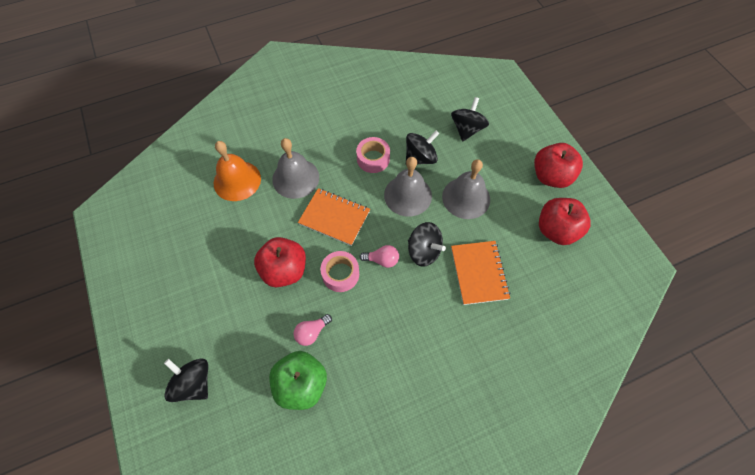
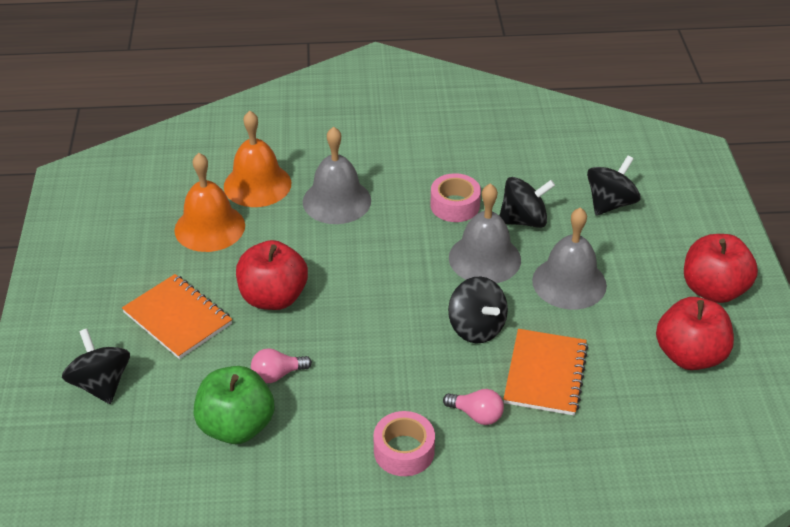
camera: 20 degrees right, 20 degrees down
orange notebook [298,188,370,246] -> orange notebook moved to [122,274,232,359]
pink tape [320,251,359,292] -> pink tape moved to [374,411,435,476]
pink light bulb [360,245,399,268] -> pink light bulb moved to [443,389,504,425]
none -> orange bell [174,153,245,252]

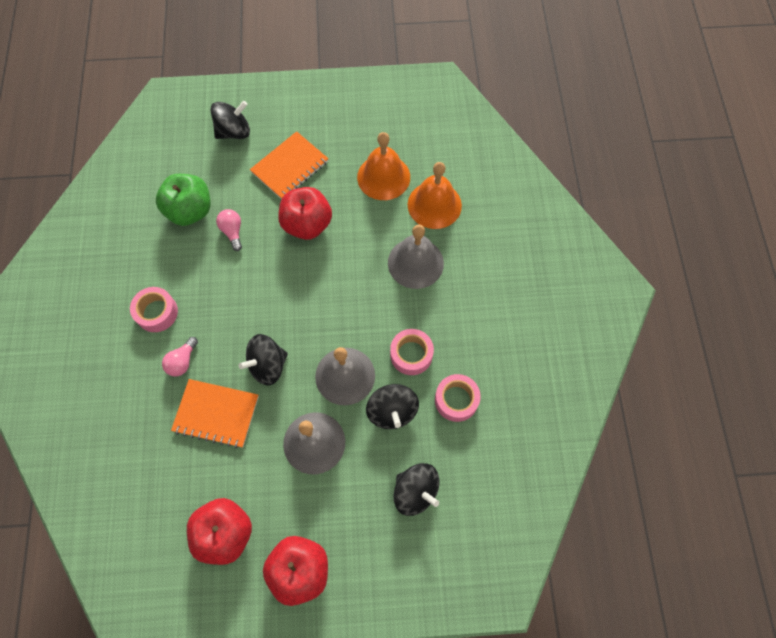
camera: 90 degrees right, 25 degrees up
none -> pink tape [435,374,481,422]

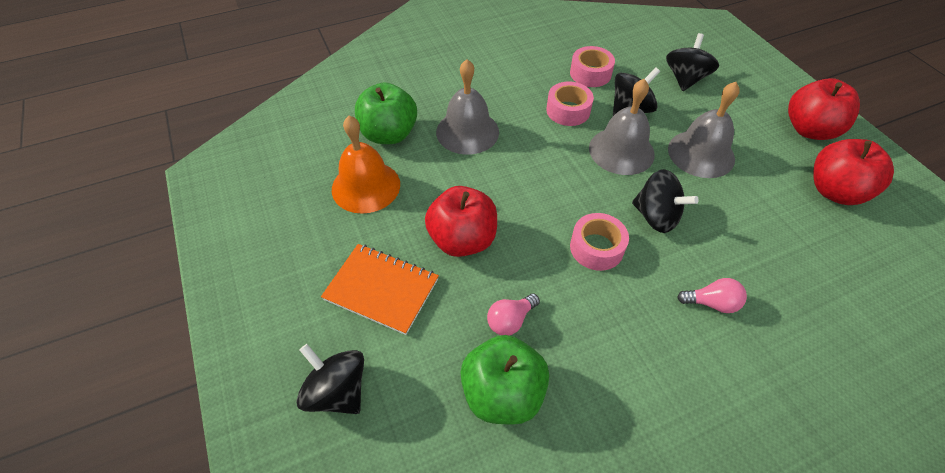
camera: 110 degrees left, 15 degrees down
pink tape [130,287,178,332] -> pink tape moved to [570,213,629,271]
orange notebook [171,379,259,448] -> none
orange bell [408,162,462,229] -> green apple [355,82,417,144]

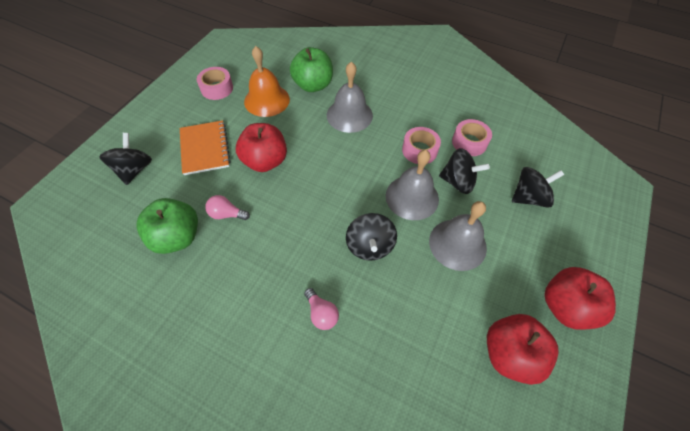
camera: 50 degrees right, 5 degrees up
pink tape [570,213,629,271] -> pink tape moved to [197,67,233,100]

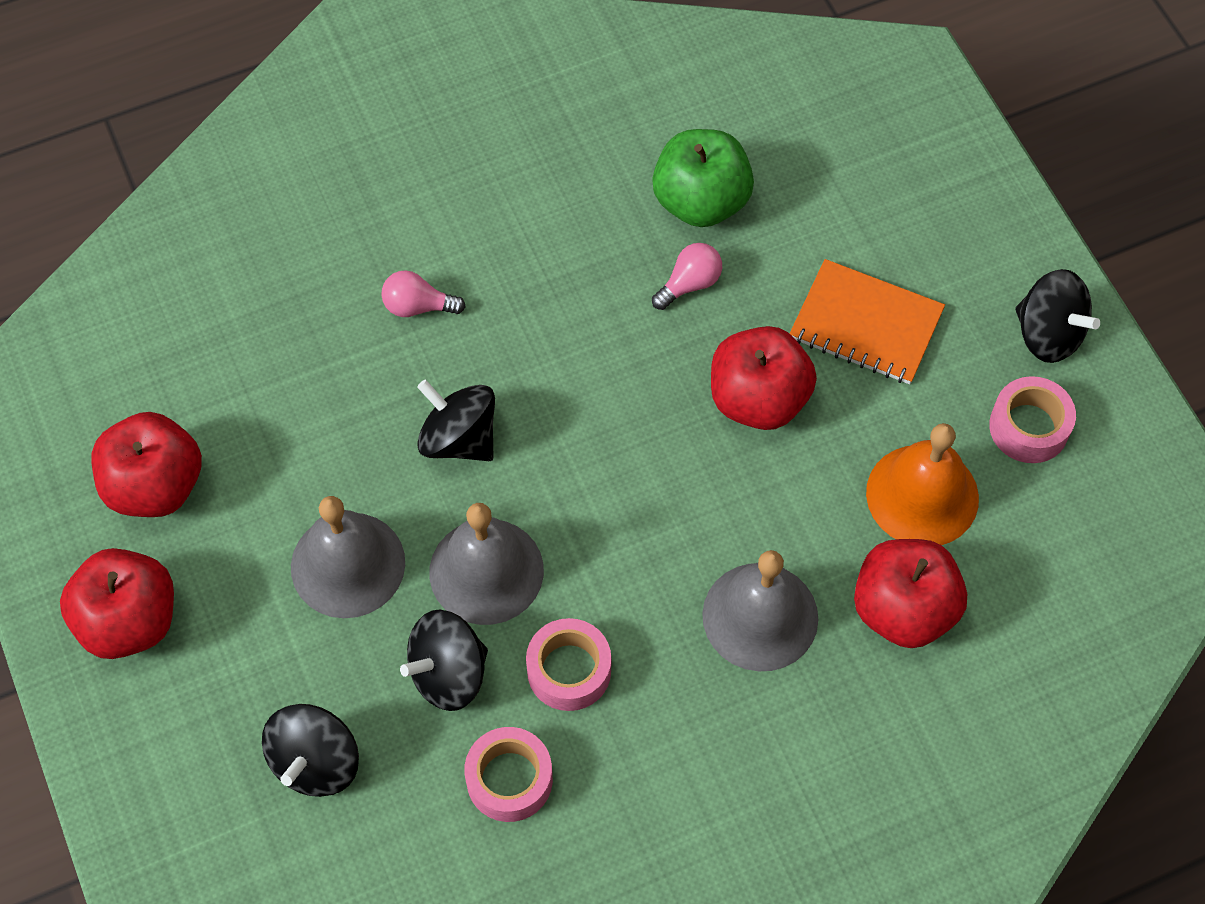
camera: 130 degrees right, 5 degrees up
black spinning top [99,133,152,185] -> black spinning top moved to [1015,269,1100,363]
green apple [290,47,333,92] -> red apple [854,539,967,648]

